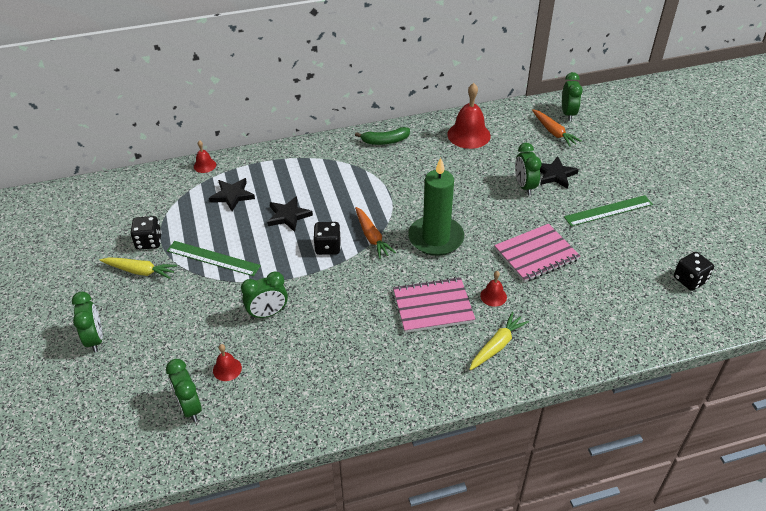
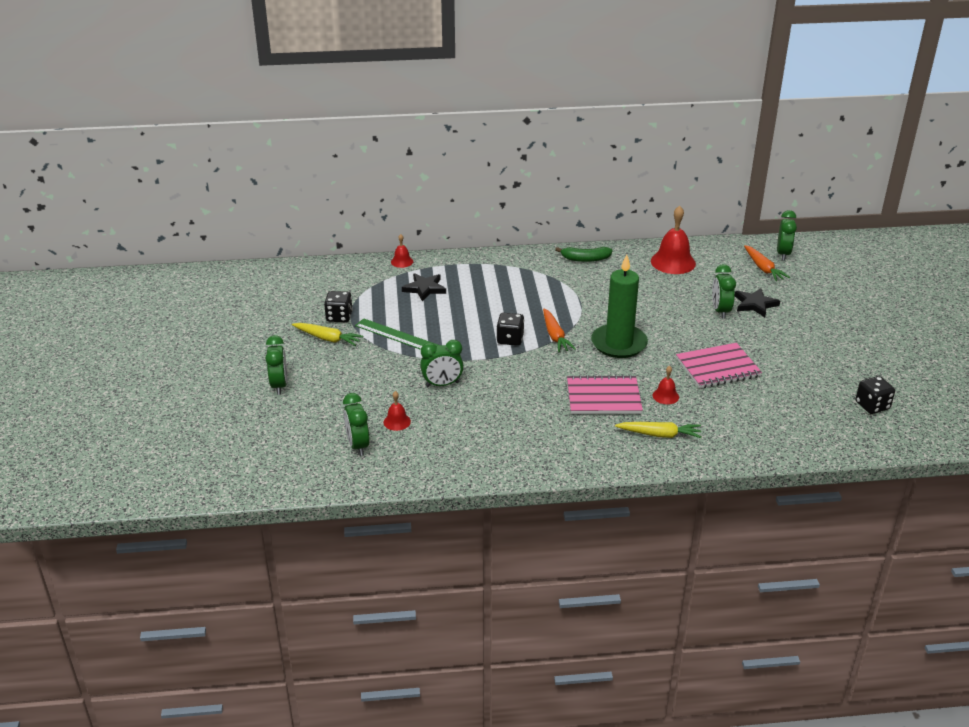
camera: 10 degrees right, 10 degrees down
black star [267,196,313,232] -> none
yellow carrot [469,312,529,370] -> yellow carrot turned 45 degrees clockwise [615,422,702,438]
green ruler [564,195,653,226] -> none

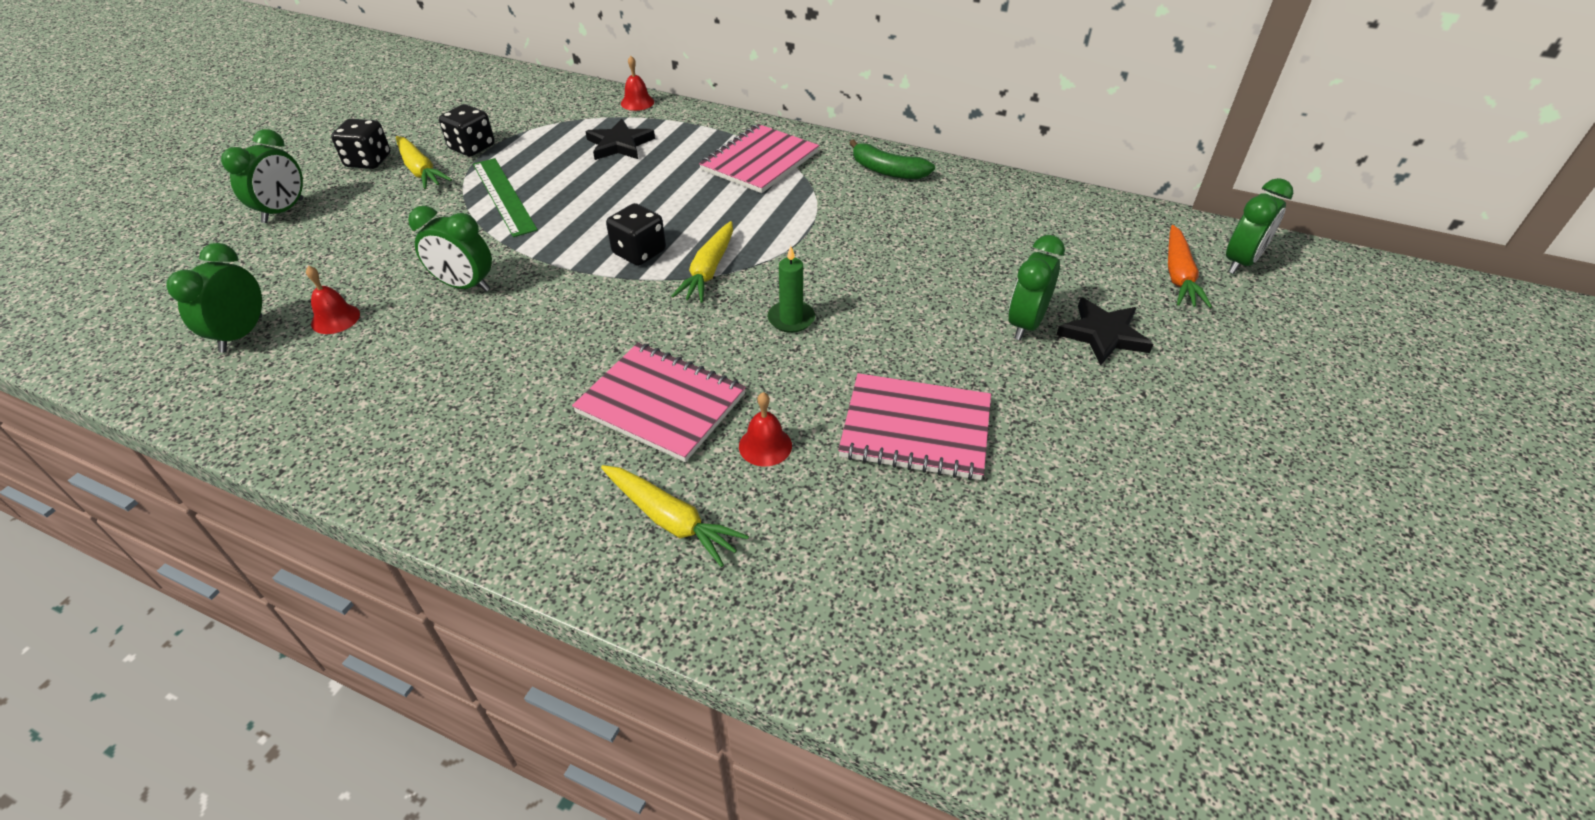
camera: 30 degrees right, 10 degrees up
orange carrot [543,309,576,352] -> yellow carrot [671,221,733,303]
green candle [591,254,648,358] -> green candle [767,246,815,333], size x0.46
red bell [651,206,696,274] -> none
black dice [856,376,895,414] -> black dice moved to [331,119,390,169]
none -> pink notebook [699,124,819,193]

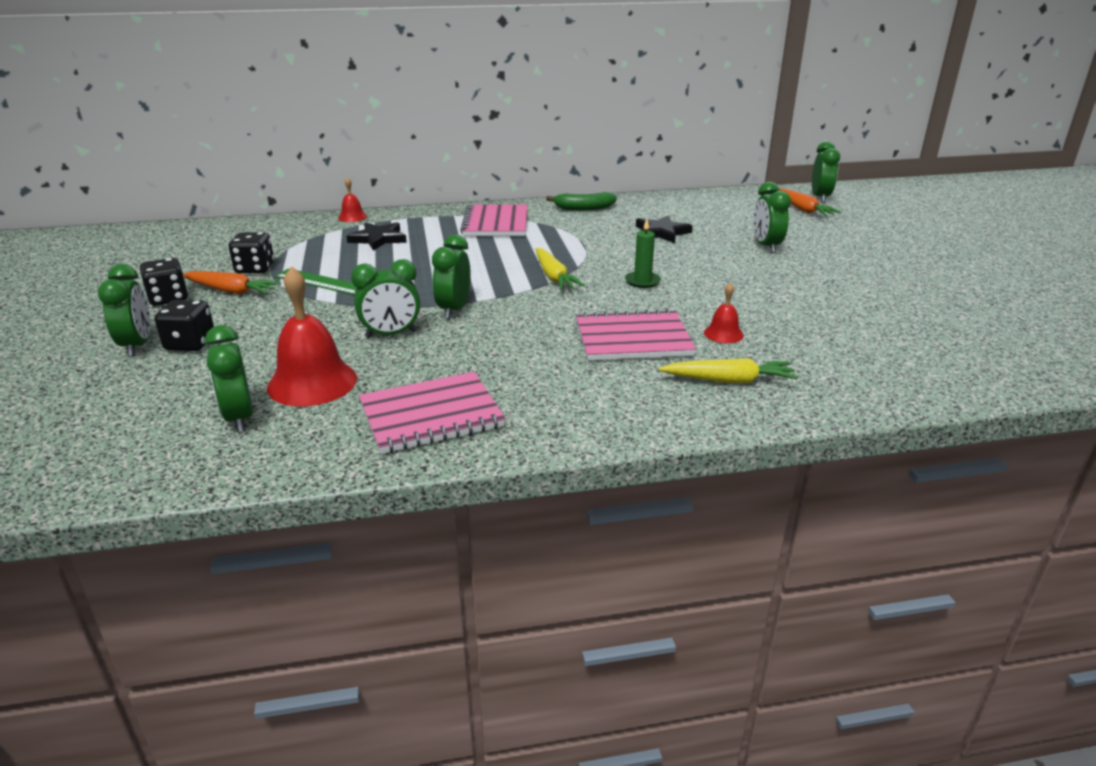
camera: 35 degrees left, 15 degrees down
red bell [306,266,360,334] -> red bell [267,266,357,406], size x2.00
yellow carrot [396,136,452,190] -> orange carrot [183,271,281,295]
black dice [606,203,666,266] -> black dice moved to [154,300,214,351]
pink notebook [838,373,991,480] -> pink notebook moved to [359,372,506,454]
black star [1056,298,1153,366] -> black star moved to [636,215,693,243]
none -> green clock [432,234,471,319]

